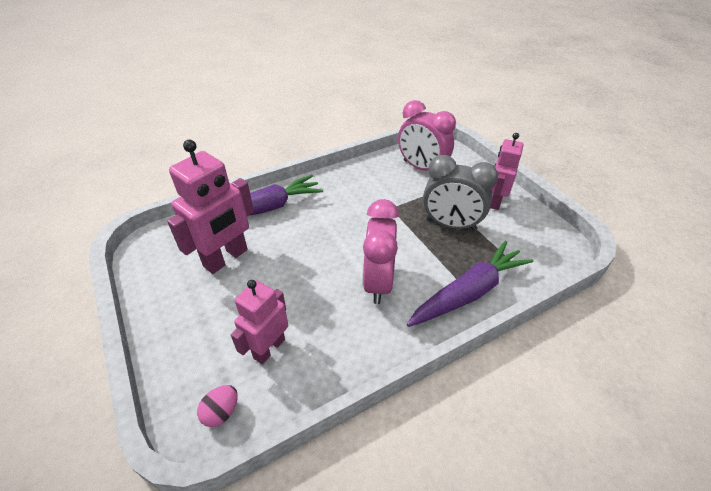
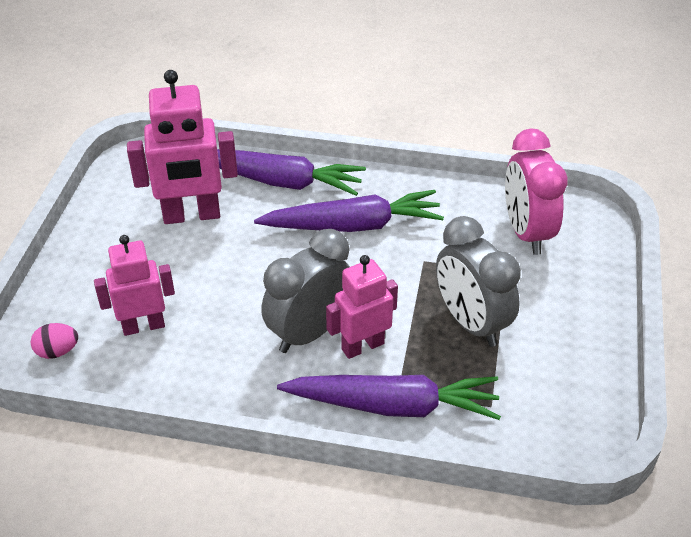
camera: 40 degrees right, 0 degrees up
pink clock [362,199,399,304] -> grey clock [261,229,350,353]
pink robot [490,133,523,210] -> pink robot moved to [326,255,398,359]
none -> purple carrot [254,190,444,232]

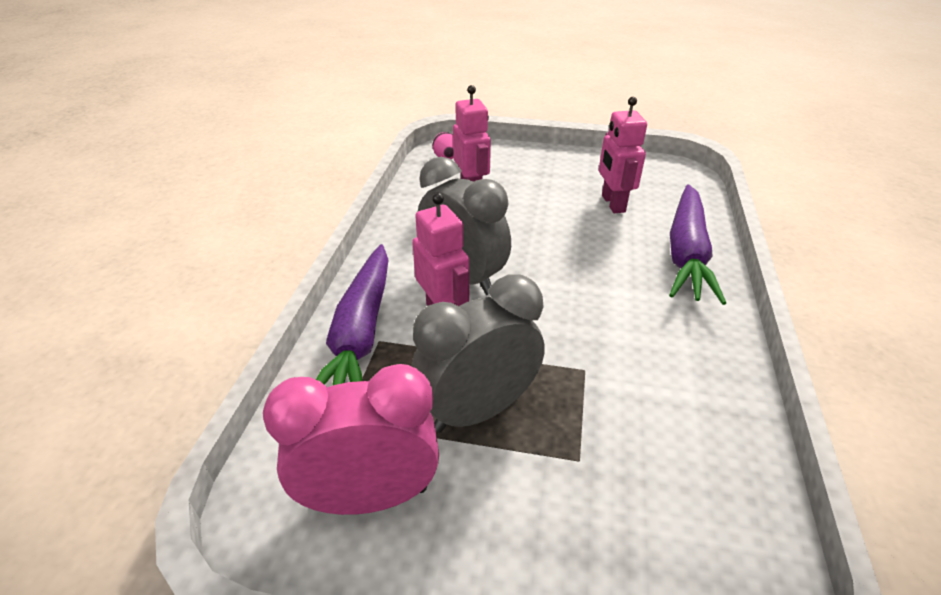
camera: 90 degrees right, 5 degrees down
pink robot [127,70,238,224] -> pink robot [599,97,647,213], size x0.66
purple carrot [254,190,444,232] -> none
pink clock [505,128,567,255] -> pink clock moved to [263,364,439,515]

